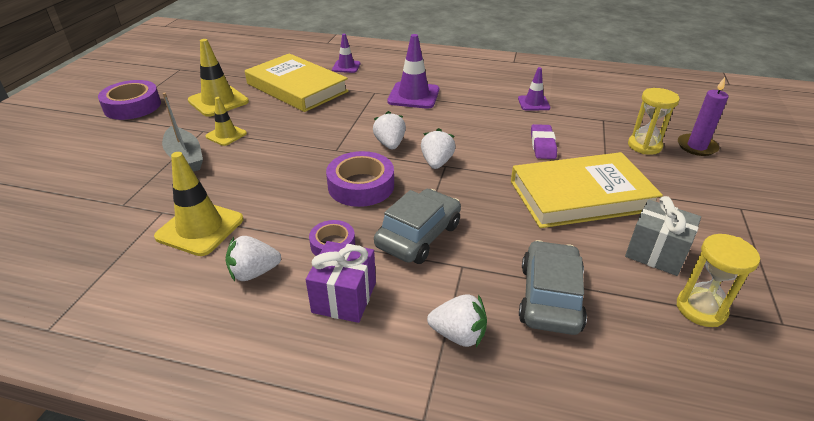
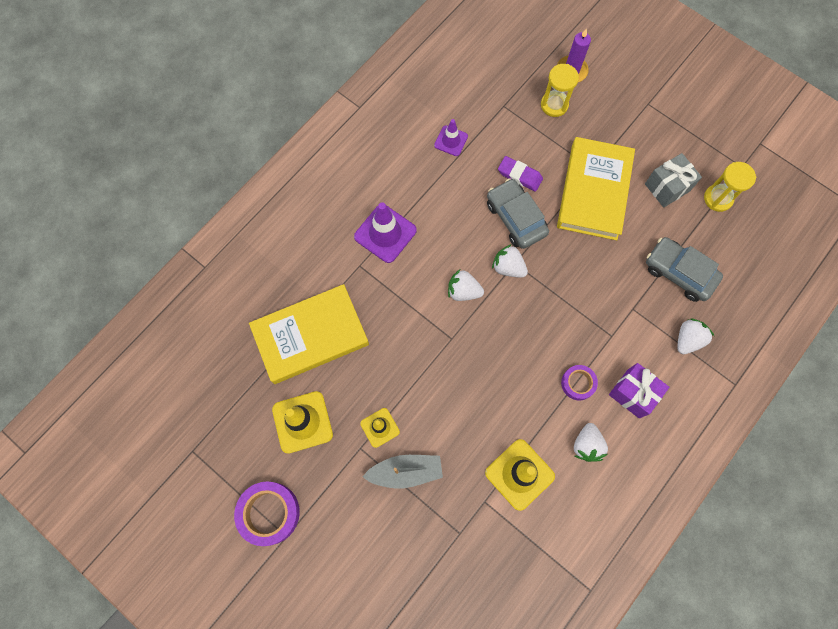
camera: 65 degrees left, 35 degrees up
purple tape [326,151,394,207] -> none
purple traffic cone [332,34,360,73] -> none
grey car [374,189,461,264] -> grey car moved to [487,178,549,249]

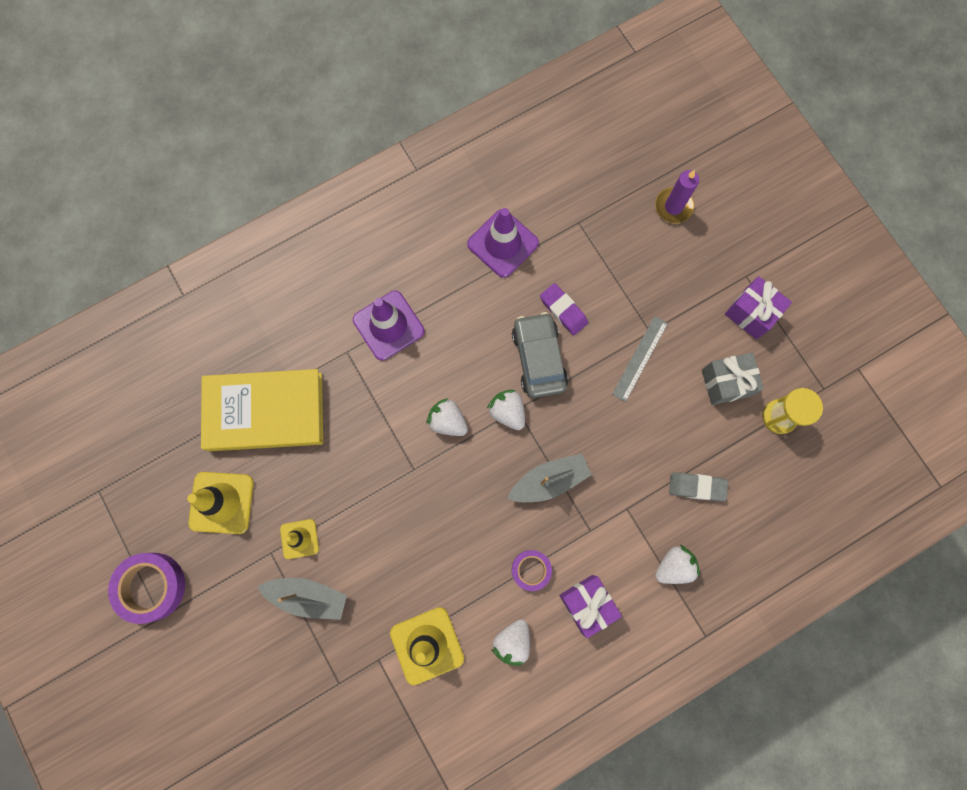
camera: 20 degrees right, 5 degrees up
purple traffic cone [434,119,468,156] -> purple traffic cone [467,208,539,278], size x1.69
yellow hourglass [541,64,579,117] -> none
yellow book [557,137,635,240] -> grey ruler [612,316,668,402]
grey car [646,237,723,302] -> grey eraser [669,472,728,501]
none -> grey boat [507,453,592,502]
none -> purple gift [725,276,792,339]

